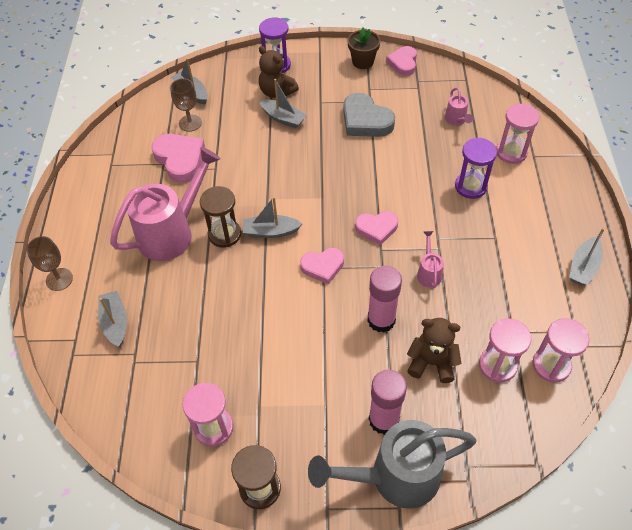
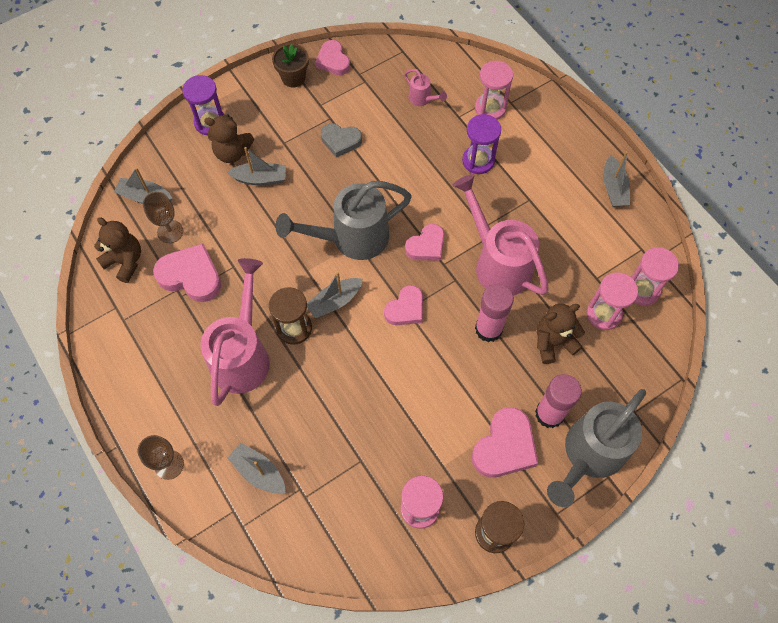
camera: 35 degrees left, 10 degrees up
grey heart [343,93,395,137] -> grey heart [321,123,362,158], size x0.66
pink watering can [417,231,444,288] -> pink watering can [453,174,549,296], size x2.28
none -> brown teddy bear [94,217,141,283]
none -> grey watering can [275,181,412,260]
none -> pink heart [472,407,538,478]

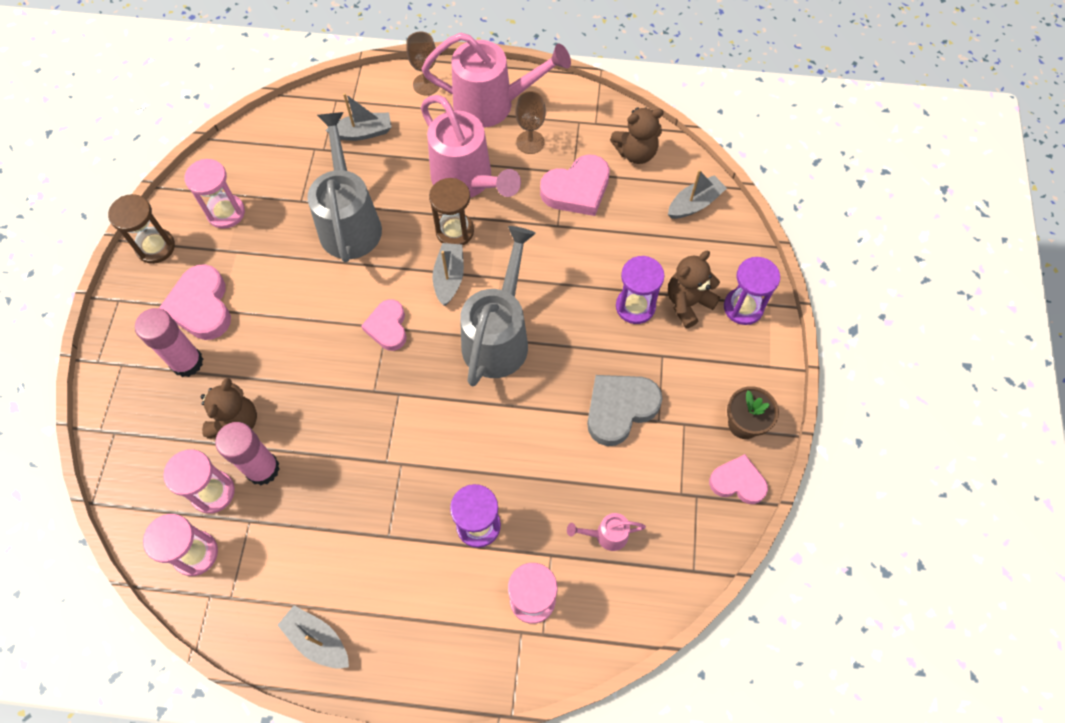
camera: 130 degrees right, 0 degrees up
brown goblet [143,192,183,243] -> brown goblet moved to [515,91,546,154]
grey boat [227,147,286,185] -> purple hourglass [616,256,664,324]
grey heart [321,123,362,158] -> grey heart [587,375,663,446], size x1.51
pink heart [405,224,444,261] -> none
pink watering can [453,174,549,296] -> pink watering can moved to [422,32,571,128]
pink glue stick [475,284,514,342] -> pink glue stick moved to [215,422,280,485]
grey watering can [547,389,646,507] -> grey watering can moved to [307,112,382,262]

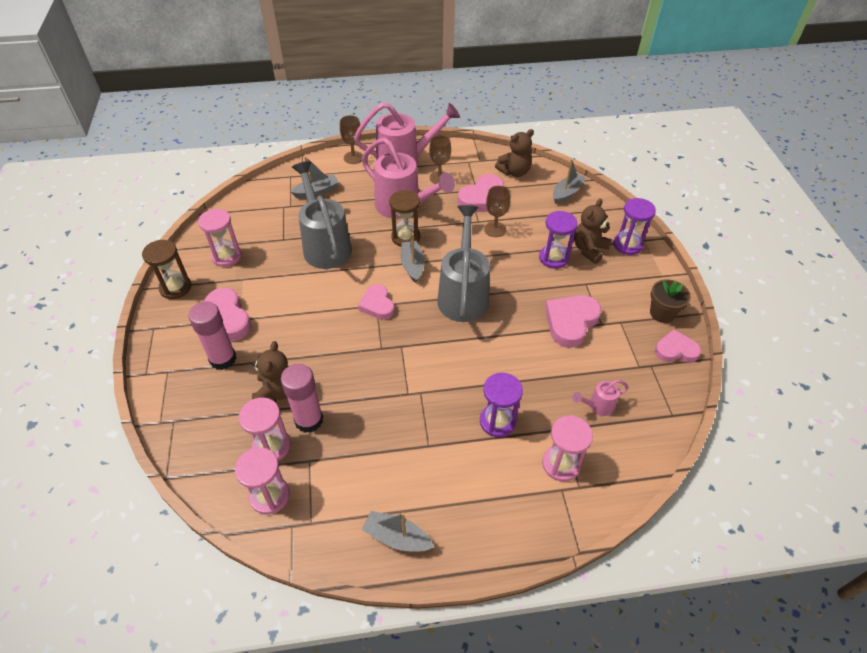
camera: 15 degrees left, 15 degrees down
grey heart [587,375,663,446] -> pink heart [545,295,602,348]
none -> brown goblet [484,186,510,237]

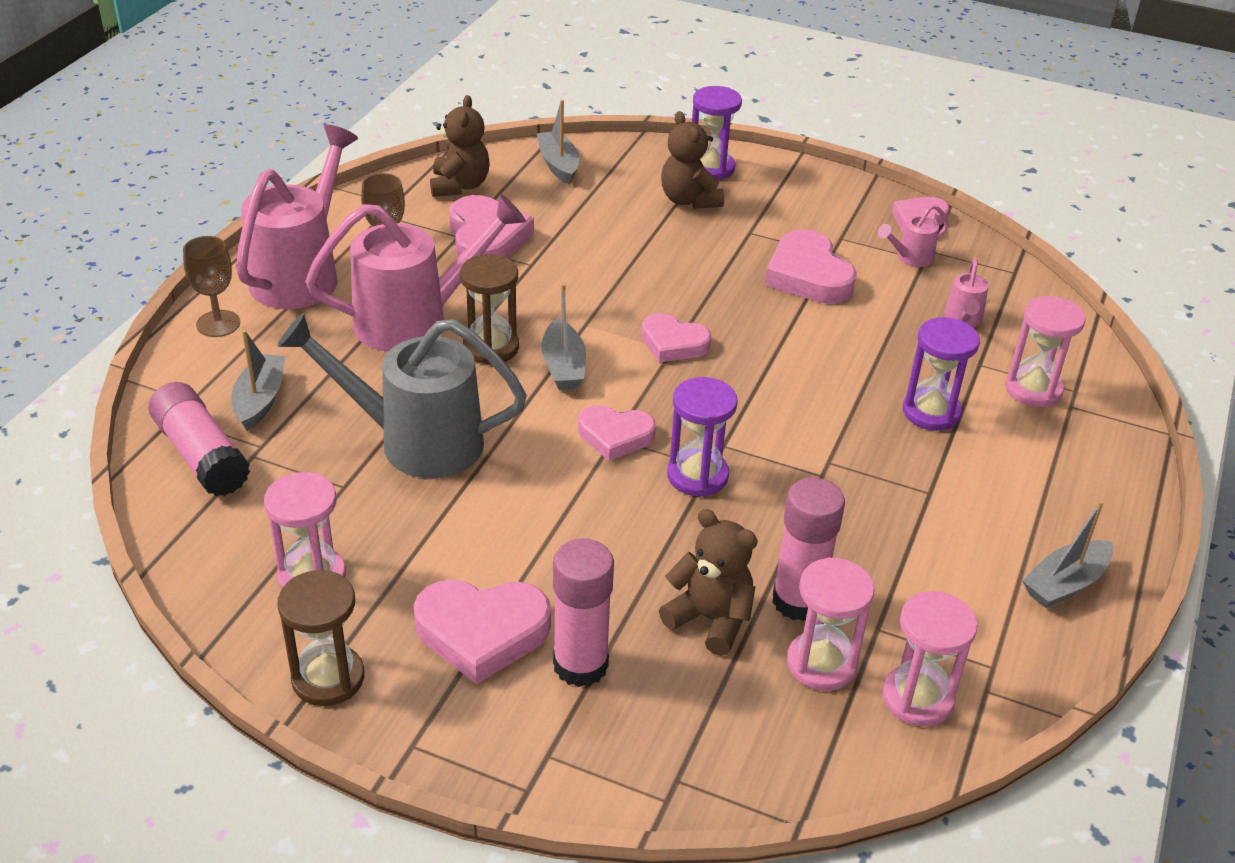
camera: 60 degrees left, 10 degrees down
grey boat [401,233,425,283] -> grey boat turned 120 degrees counterclockwise [541,283,586,390]
grey watering can [437,205,490,322] -> pink heart [641,313,711,363]
brown goblet [484,186,510,237] -> none
purple hourglass [539,211,578,269] -> purple hourglass moved to [667,377,738,497]
brown flower pot [650,279,691,323] -> none
none -> pink glue stick [149,382,250,496]
none -> pink watering can [878,204,949,267]

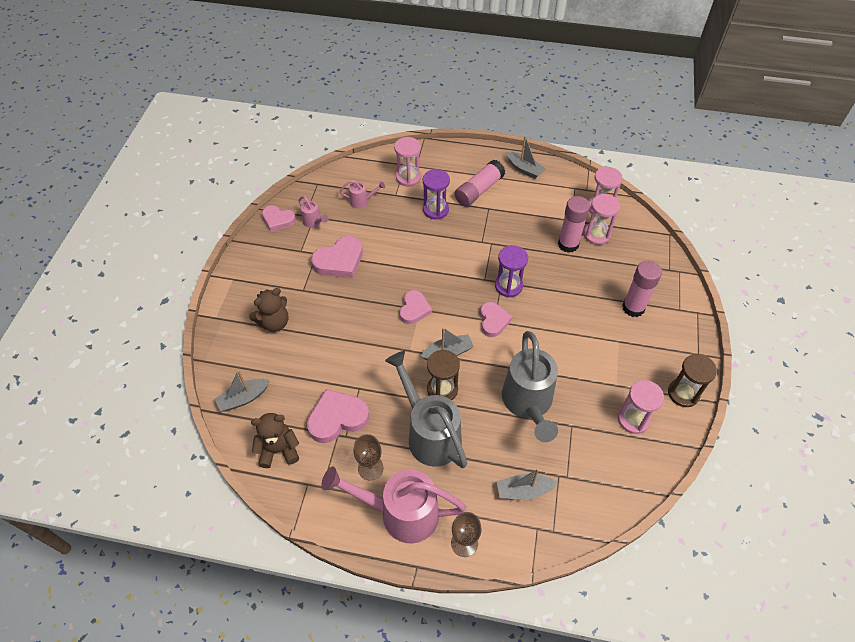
camera: 100 degrees left, 15 degrees up
pink glue stick [149,382,250,496] -> pink glue stick moved to [455,160,505,207]
pink watering can [305,194,526,352] -> grey watering can [385,351,467,468]
pink heart [414,579,551,684] -> none
brown teddy bear [659,509,758,656] -> none
purple hourglass [692,86,742,180] -> none

